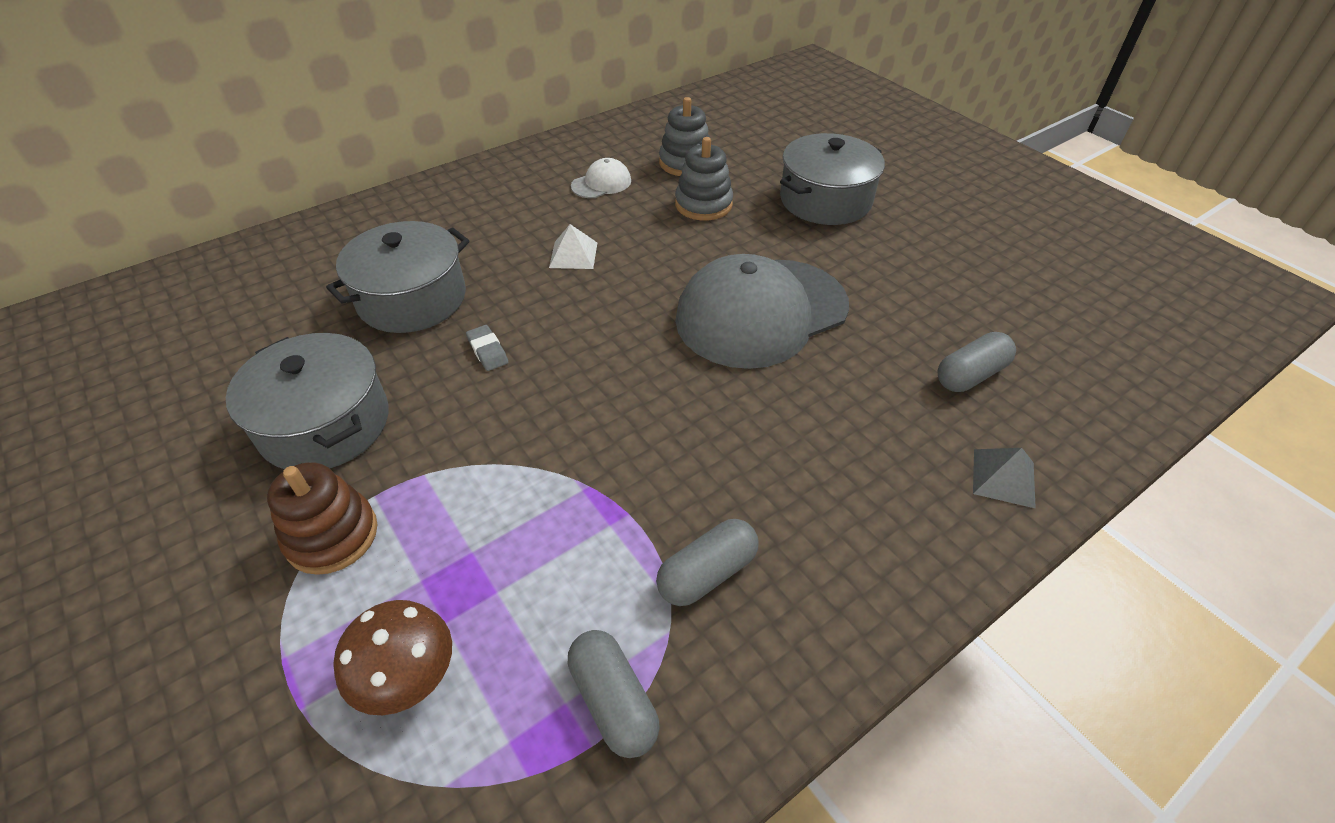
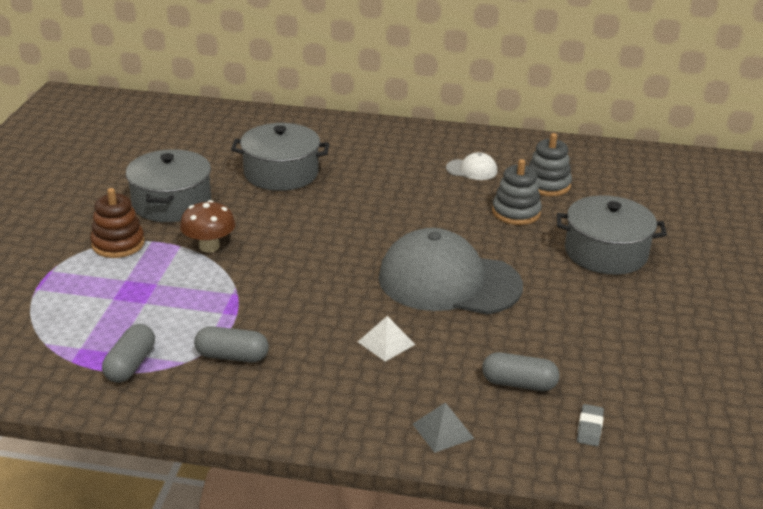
camera: 45 degrees right, 15 degrees down
brown mushroom [333,600,452,715] -> brown mushroom moved to [180,200,236,252]
grey eraser [466,325,508,371] -> grey eraser moved to [577,404,604,446]
white pyramid [549,224,597,269] -> white pyramid moved to [358,316,415,362]

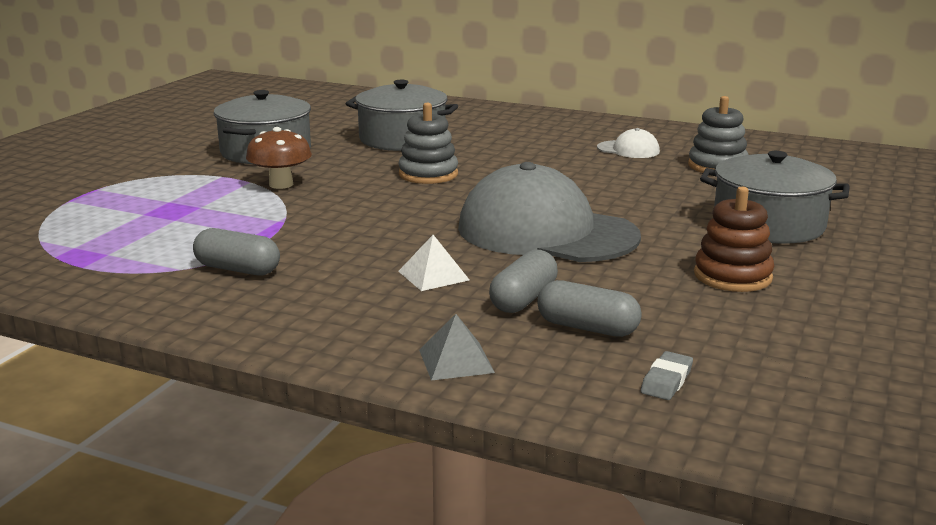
camera: 15 degrees right, 10 degrees down
brown stacking toy [90,188,145,258] -> brown stacking toy moved to [694,187,775,292]
grey capsule [102,324,155,383] -> grey capsule moved to [489,250,558,313]
grey stacking toy [492,159,542,225] -> grey stacking toy moved to [398,103,458,184]

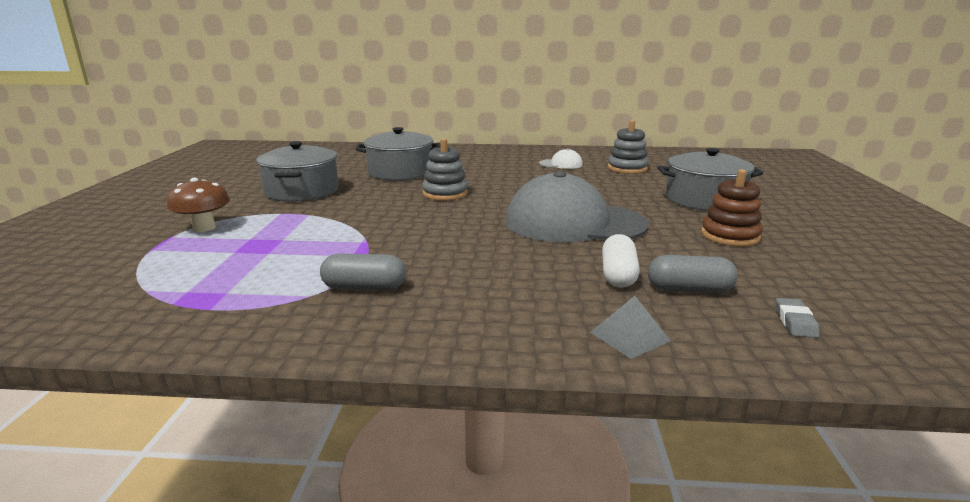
camera: 20 degrees left, 0 degrees up
brown mushroom [246,127,312,189] -> brown mushroom moved to [167,178,230,232]
white pyramid [398,235,469,291] -> none
grey capsule [489,250,558,313] -> white capsule [602,234,640,288]

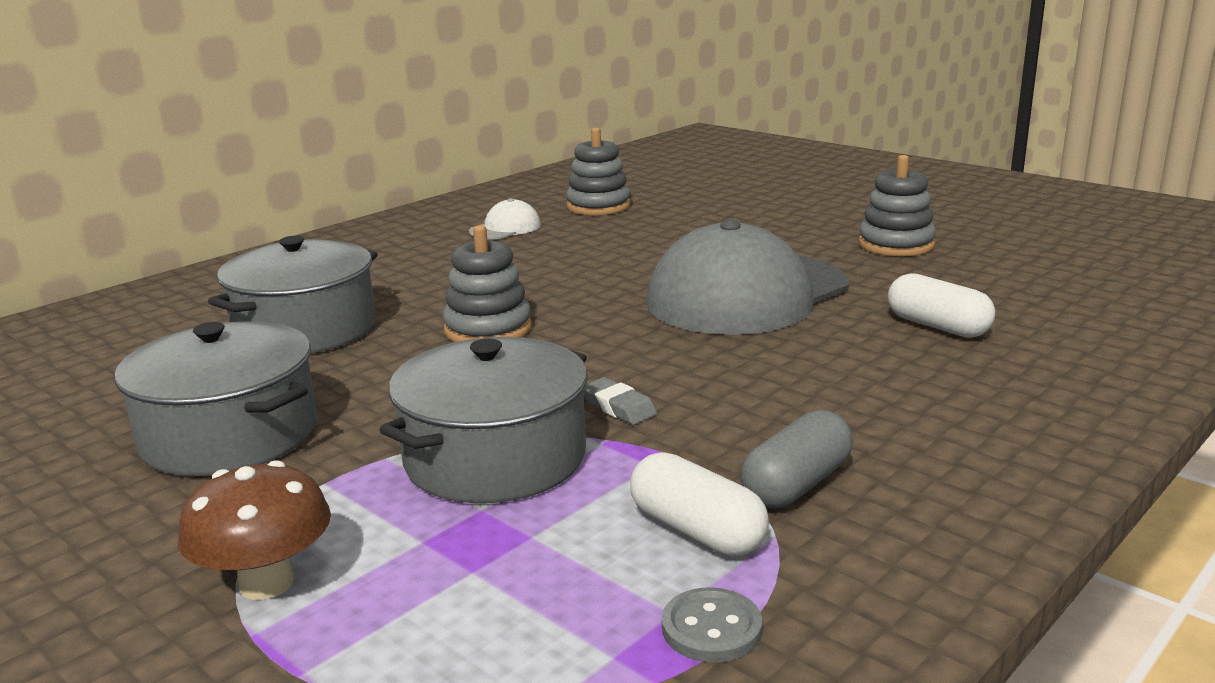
camera: 50 degrees left, 0 degrees up
grey pyramid [590,296,671,359] -> none
grey capsule [648,255,738,293] -> none
grey pot [657,148,763,211] -> grey pot moved to [380,337,588,503]
brown stacking toy [701,169,763,247] -> grey stacking toy [859,155,936,256]
grey eraser [776,298,820,338] -> grey eraser moved to [584,377,657,425]
none -> white capsule [630,452,769,556]
none -> grey button [662,587,762,663]

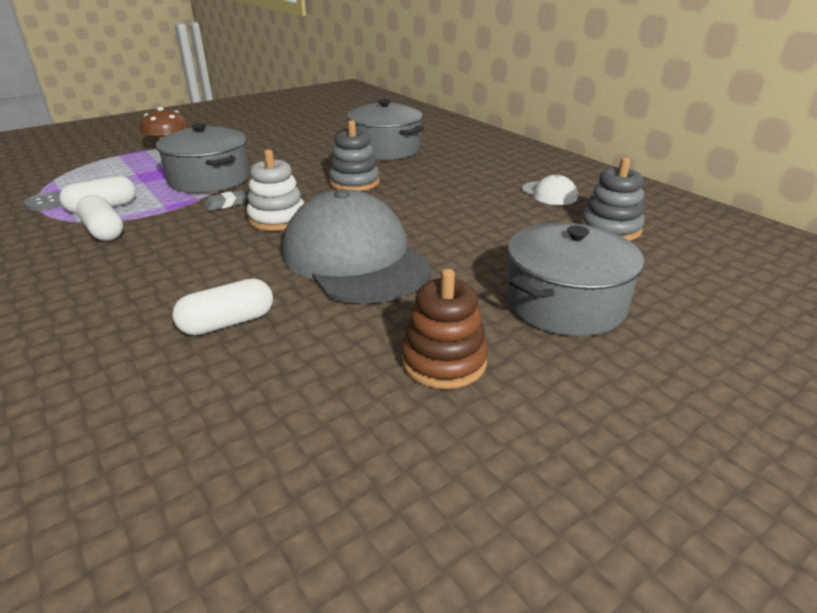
camera: 100 degrees right, 10 degrees up
grey pot [115,321,317,476] -> grey pot moved to [506,223,644,336]
grey capsule [740,410,853,508] -> white capsule [77,195,123,241]
grey stacking toy [859,155,936,256] -> brown stacking toy [401,269,488,389]
none -> white stacking toy [246,149,304,231]

